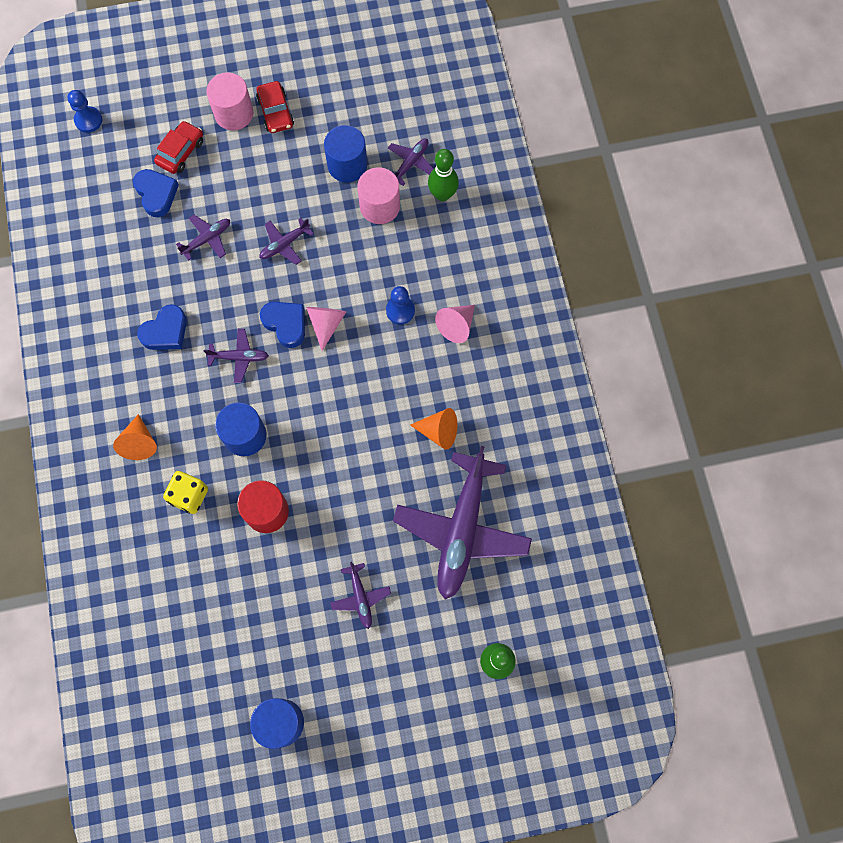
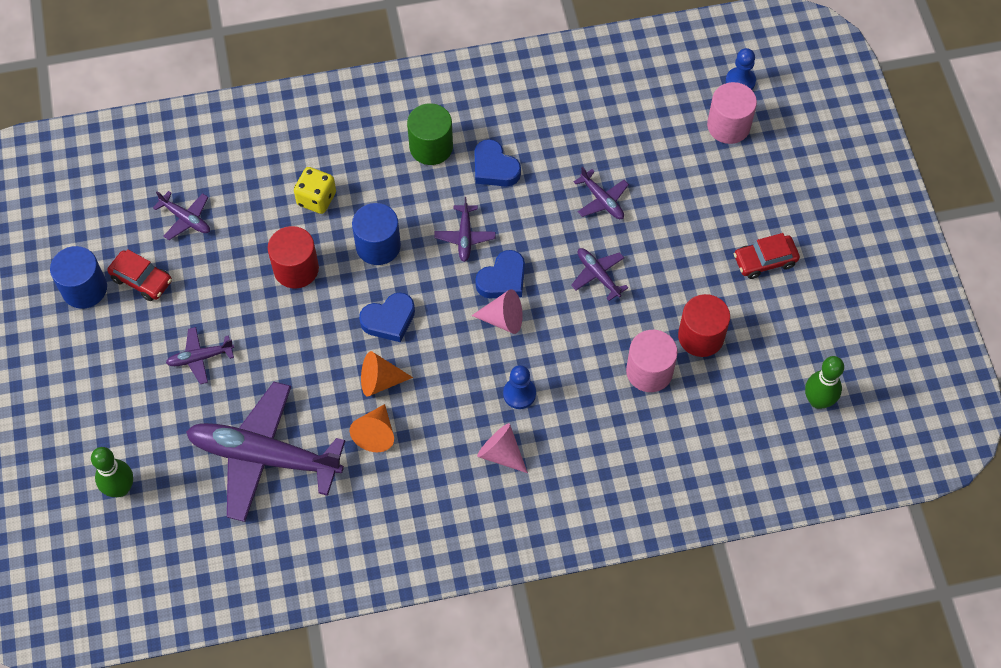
camera: 90 degrees right, 10 degrees down
orange cone [113,414,157,460] -> orange cone moved to [361,351,413,397]
blue heart [133,169,179,217] -> blue heart moved to [359,292,415,342]
red car [154,121,203,174] -> red car moved to [107,250,172,301]
pink cylinder [206,72,253,131] -> pink cylinder moved to [707,82,757,144]
blue cylinder [324,125,367,183] -> red cylinder [678,294,730,357]
purple plane [388,138,434,186] -> purple plane moved to [153,191,210,240]
green bowling pin [428,149,459,201] -> green bowling pin moved to [805,356,844,409]
none -> green cylinder [407,103,453,165]

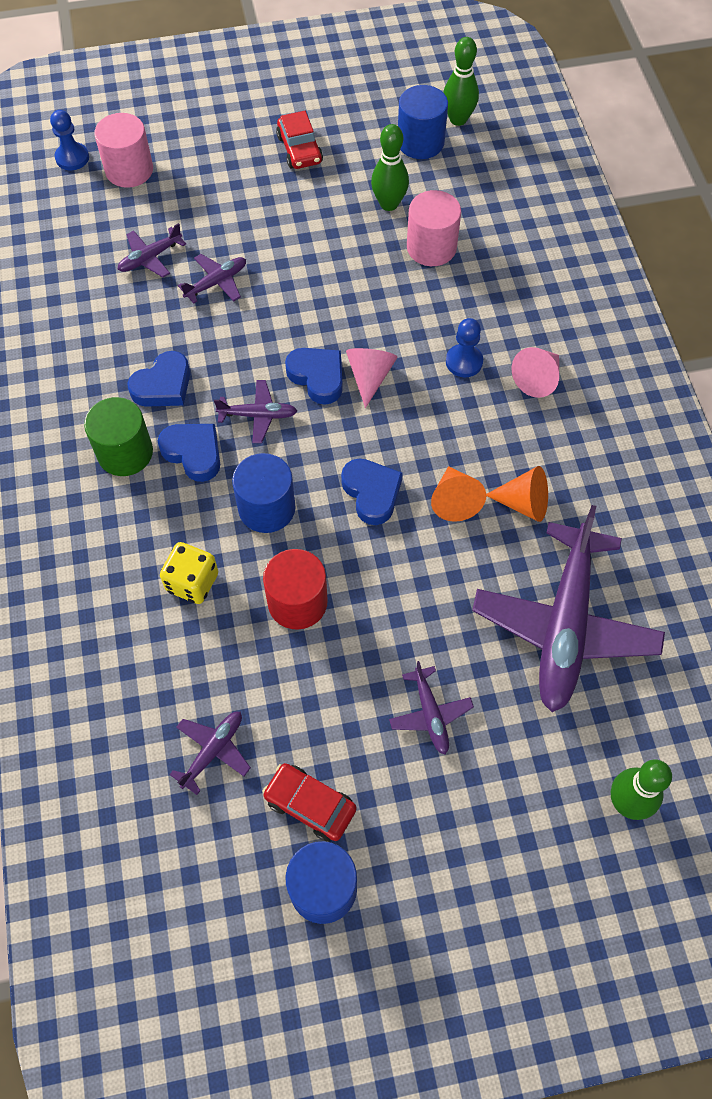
camera: 90 degrees left, 0 degrees up
red car [107,250,172,301] -> red car turned 90 degrees counterclockwise [262,763,357,842]
purple plane [571,248,628,301] -> purple plane moved to [117,223,186,277]
red cylinder [678,294,730,357] -> green bowling pin [371,124,409,211]
none -> blue heart [158,424,220,482]
none -> blue cylinder [398,85,448,159]

